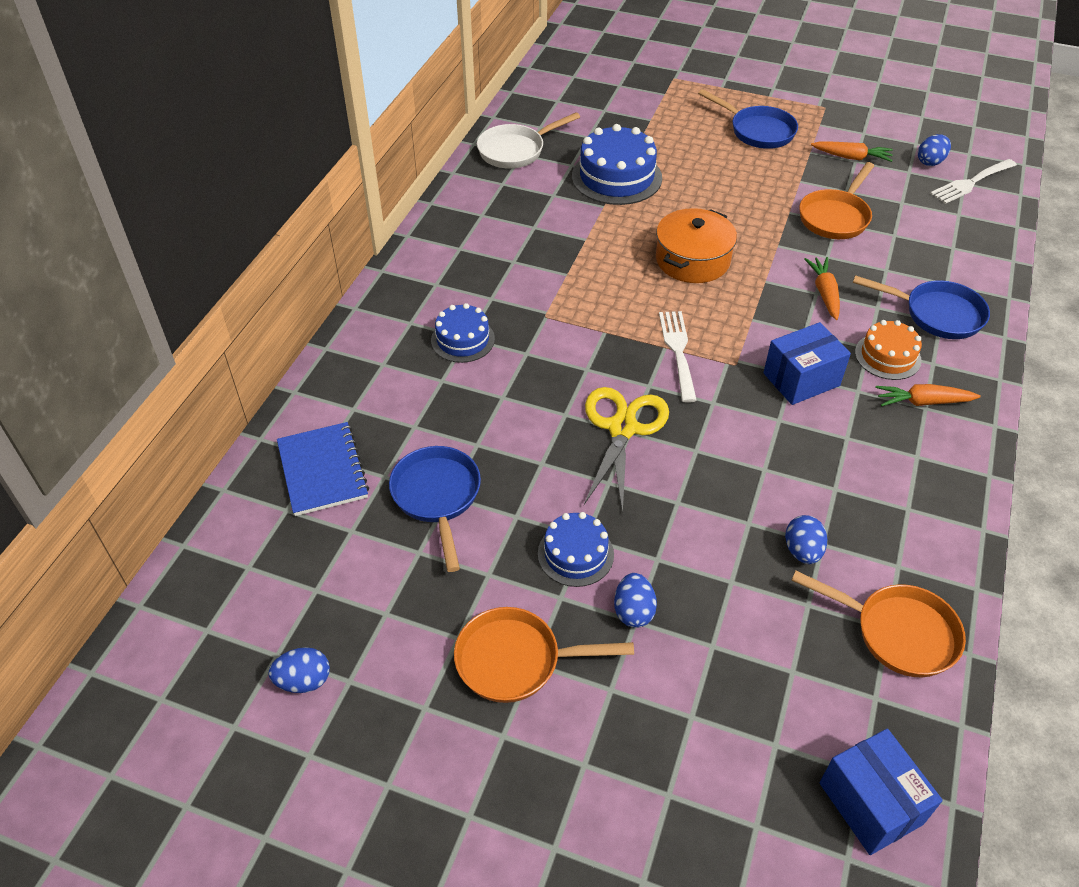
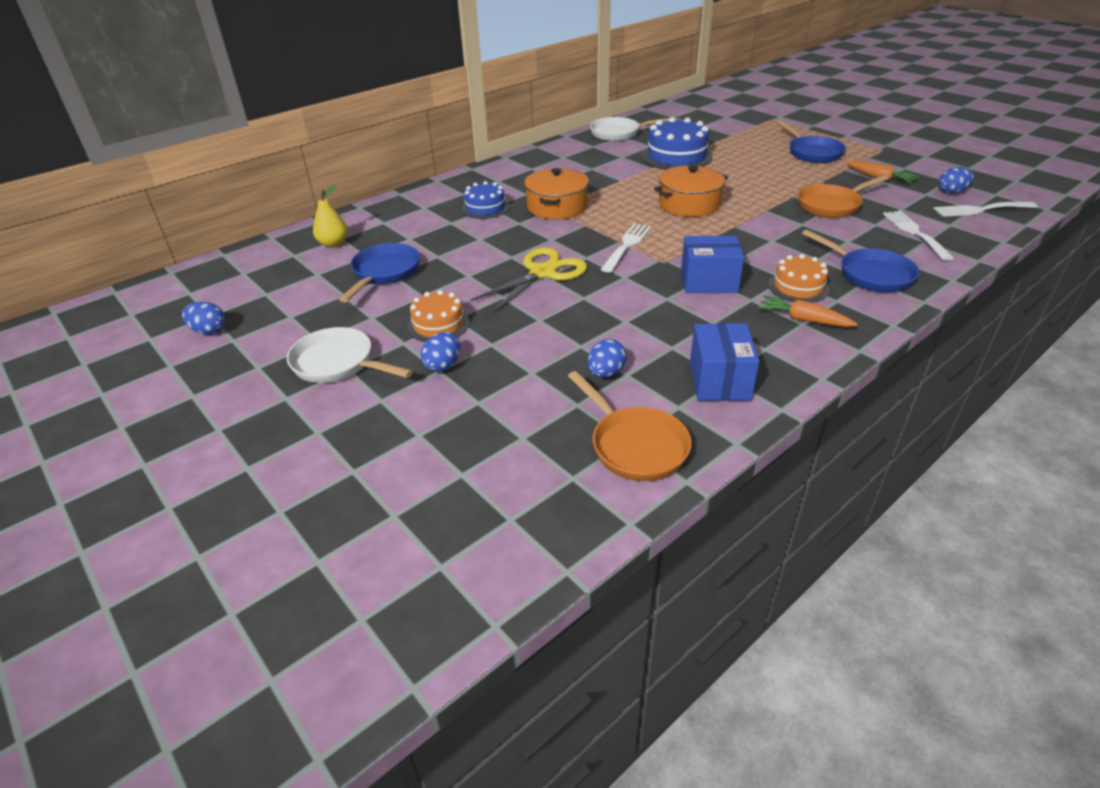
camera: 30 degrees right, 10 degrees down
blue notebook [277,422,369,516] -> yellow pear [313,185,348,248]
orange pan [454,607,634,703] -> white pan [287,327,413,383]
blue cake [538,512,614,587] -> orange cake [408,290,469,342]
orange carrot [804,257,840,320] -> none
blue box [819,729,943,855] -> blue box moved to [690,323,759,401]
none -> orange pot [524,168,589,219]
none -> white fork [883,211,954,261]

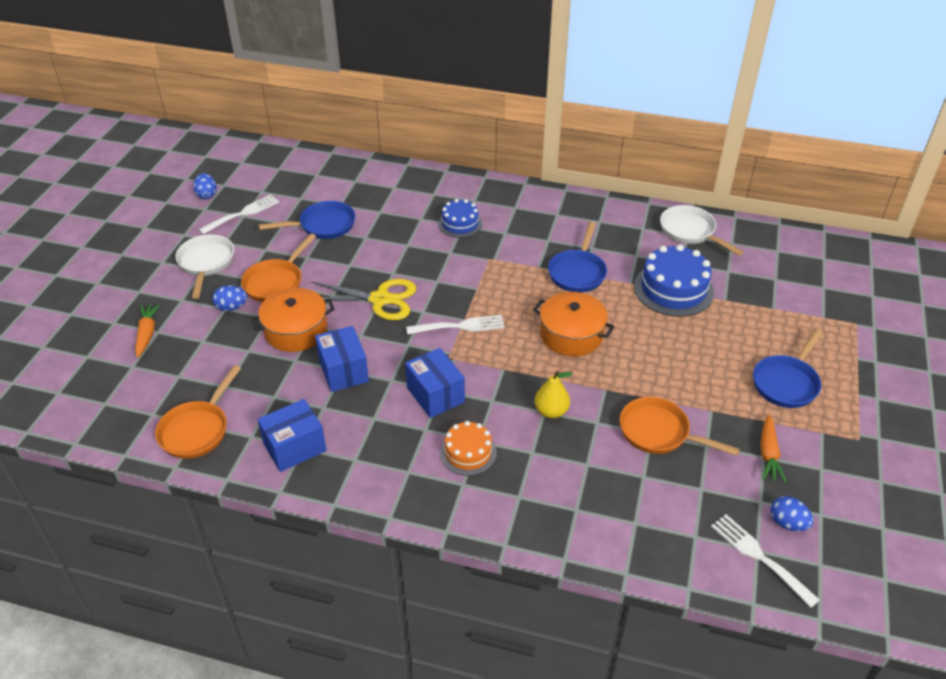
camera: 55 degrees right, 5 degrees up
yellow pear [313,185,348,248] -> yellow pear moved to [534,370,573,418]
orange cake [408,290,469,342] -> orange pan [241,234,316,302]
orange pot [524,168,589,219] -> orange pot moved to [251,288,335,352]
blue egg [588,339,627,378] -> none
orange carrot [758,295,858,327] -> orange carrot moved to [135,303,160,358]
blue pan [802,229,919,292] -> blue pan moved to [548,222,607,293]
white fork [883,211,954,261] -> white fork moved to [199,195,280,235]
none -> blue box [315,326,369,392]

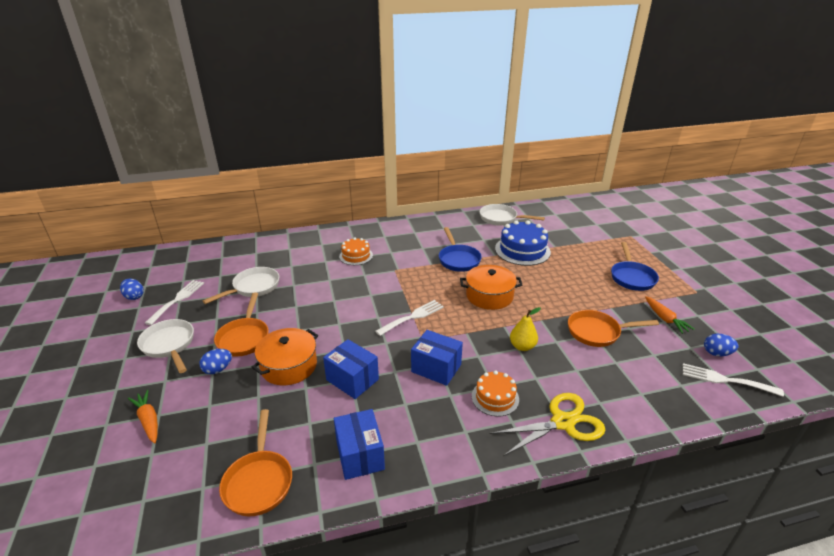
camera: 30 degrees left, 10 degrees down
blue box [257,399,327,472] -> blue box turned 45 degrees counterclockwise [334,409,385,480]
blue pan [259,201,355,239] -> white pan [203,267,279,304]
yellow scissors [312,279,416,320] -> yellow scissors moved to [490,393,605,456]
blue cake [438,199,482,238] -> orange cake [339,237,373,265]

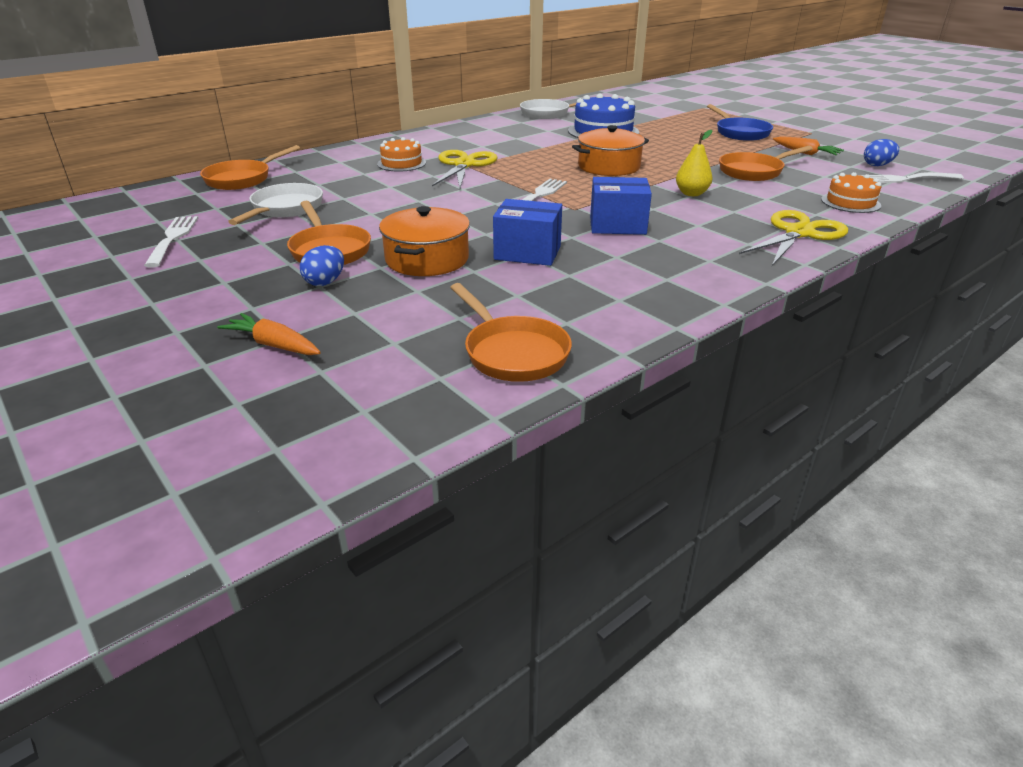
camera: 25 degrees left, 0 degrees up
blue egg [120,279,144,300] -> none
white pan [137,319,194,373] -> none
blue box [334,409,385,480] -> none
blue pan [439,227,482,272] -> none
orange cake [472,371,519,417] -> orange cake moved to [821,172,882,213]
none -> orange pan [200,145,300,190]
none -> yellow scissors [432,150,498,188]

